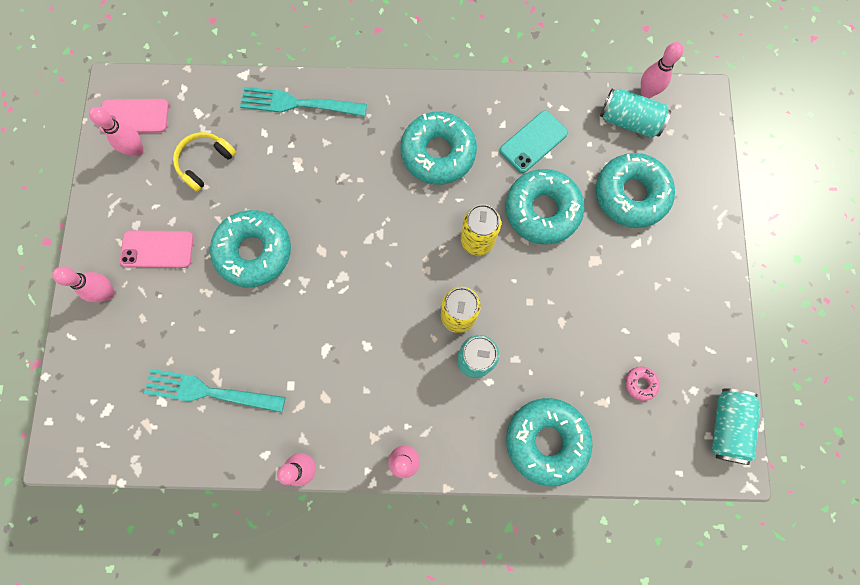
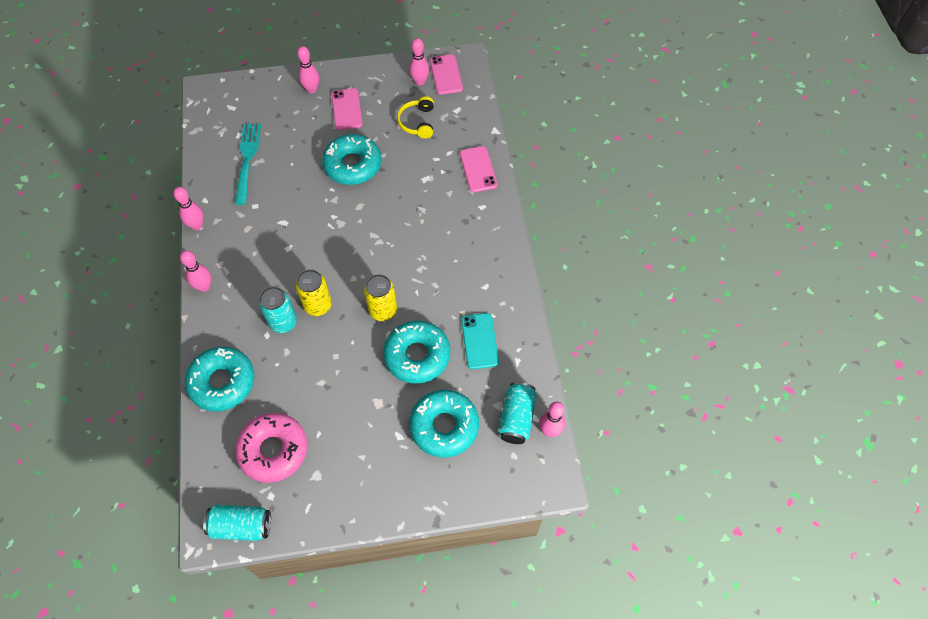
camera: 80 degrees right, 15 degrees down
yellow headphones [173,132,236,192] -> yellow headphones turned 120 degrees counterclockwise [397,96,434,139]
turquoise fork [240,87,367,117] -> pink phone [460,146,497,192]
turquoise donut [400,111,477,185] -> none
turquoise phone [500,110,568,173] -> turquoise phone turned 45 degrees clockwise [461,313,499,369]
pink donut [625,366,660,401] -> pink donut [235,413,307,483], size x2.42

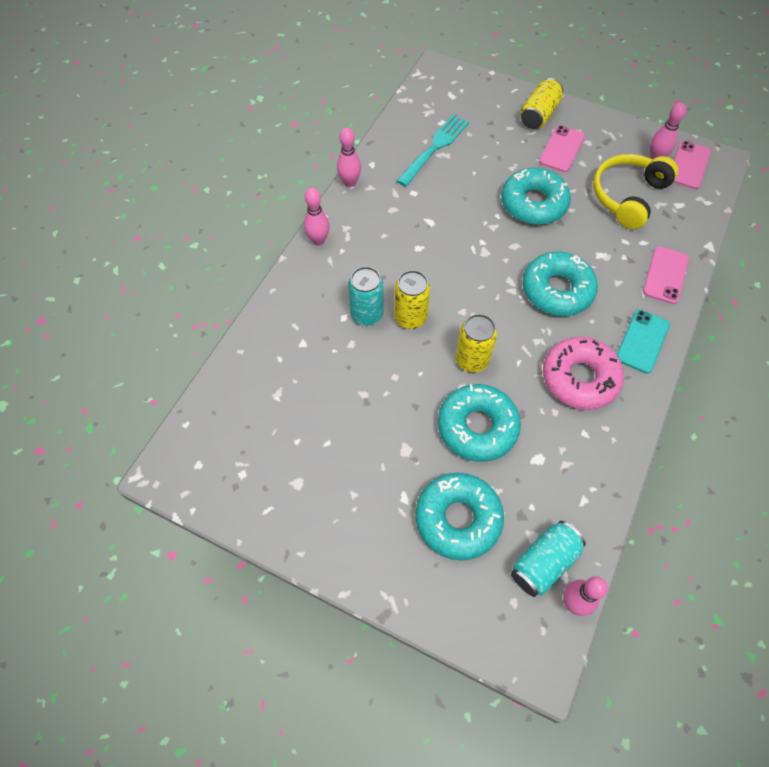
camera: 35 degrees right, 0 degrees up
turquoise donut [185,347,254,411] -> turquoise donut moved to [523,252,598,316]
turquoise can [203,505,271,541] -> none
pink donut [235,413,307,483] -> pink donut moved to [543,337,624,410]
pink bowling pin [297,46,319,93] -> yellow can [520,78,563,129]
yellow headphones [397,96,434,139] -> yellow headphones [593,154,678,229], size x1.60
turquoise phone [461,313,499,369] -> turquoise phone moved to [617,309,670,374]

